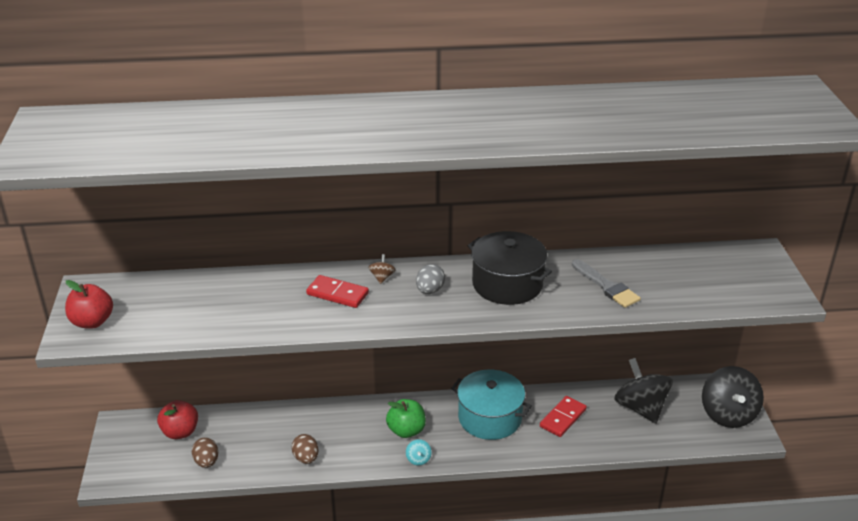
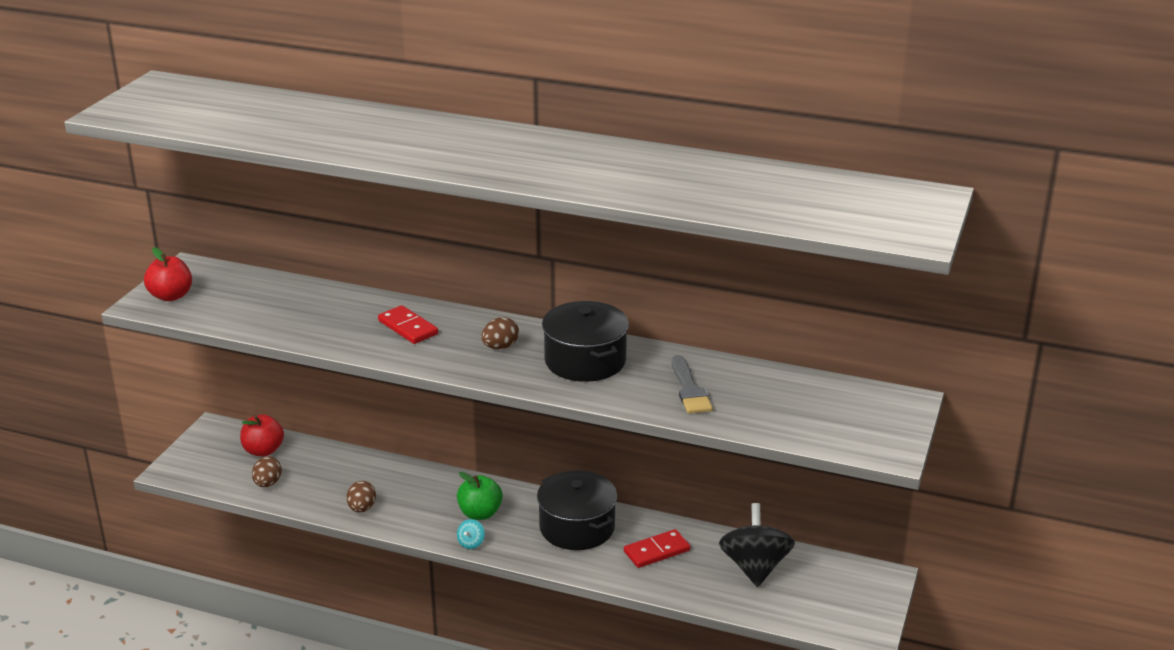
camera: 25 degrees right, 5 degrees down
brown spinning top [369,254,396,284] -> none
grey egg [416,264,445,294] -> brown egg [481,317,519,349]
turquoise pot [451,370,532,440] -> black pot [537,471,617,550]
black spinning top [702,366,764,428] -> none

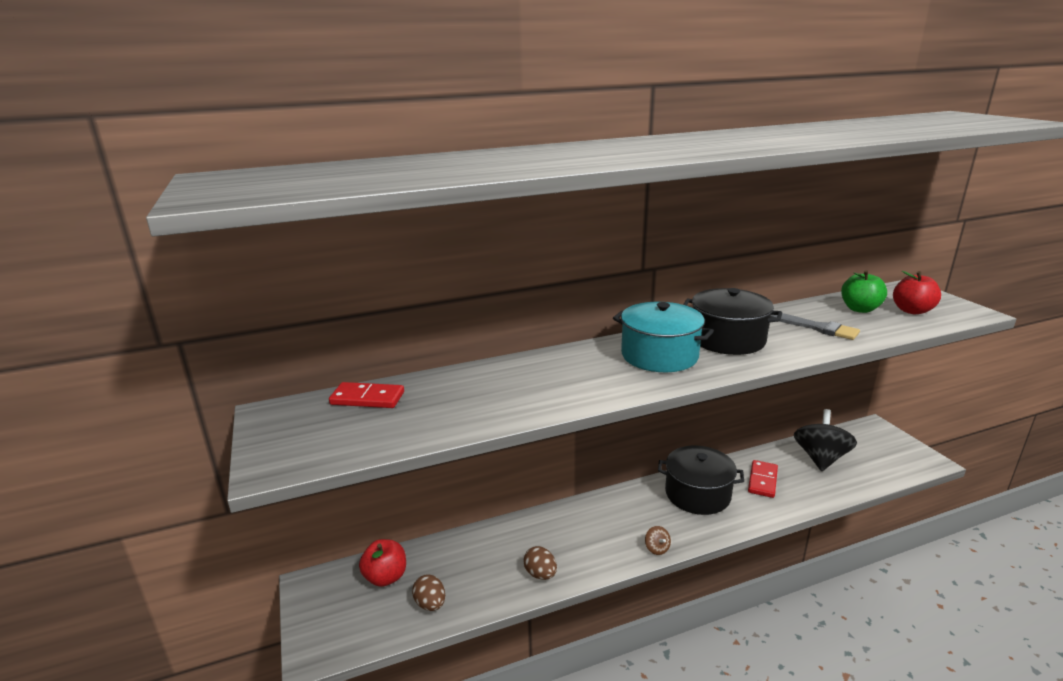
camera: 40 degrees left, 5 degrees down
red apple [144,247,192,301] -> red apple moved to [893,271,941,314]
red domino [378,305,438,344] -> red domino moved to [329,382,404,408]
green apple [457,472,503,520] -> green apple moved to [841,270,887,313]
turquoise spinning top [457,519,485,549] -> brown spinning top [645,526,671,555]
brown egg [481,317,519,349] -> turquoise pot [613,302,714,372]
black spinning top [719,503,795,587] -> black spinning top turned 60 degrees clockwise [794,409,857,471]

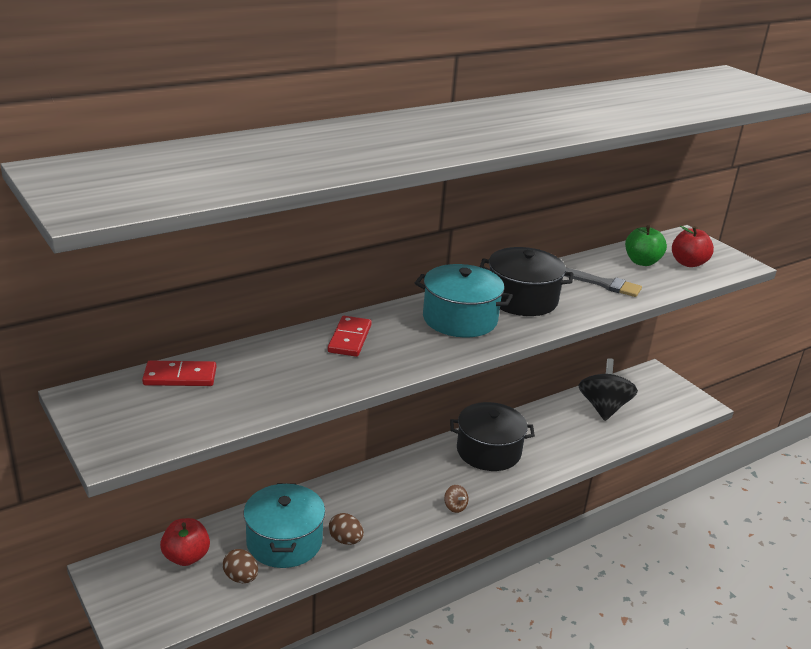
camera: 15 degrees left, 5 degrees up
red domino [748,460,778,498] -> red domino moved to [328,316,372,357]
none -> turquoise pot [244,483,325,568]

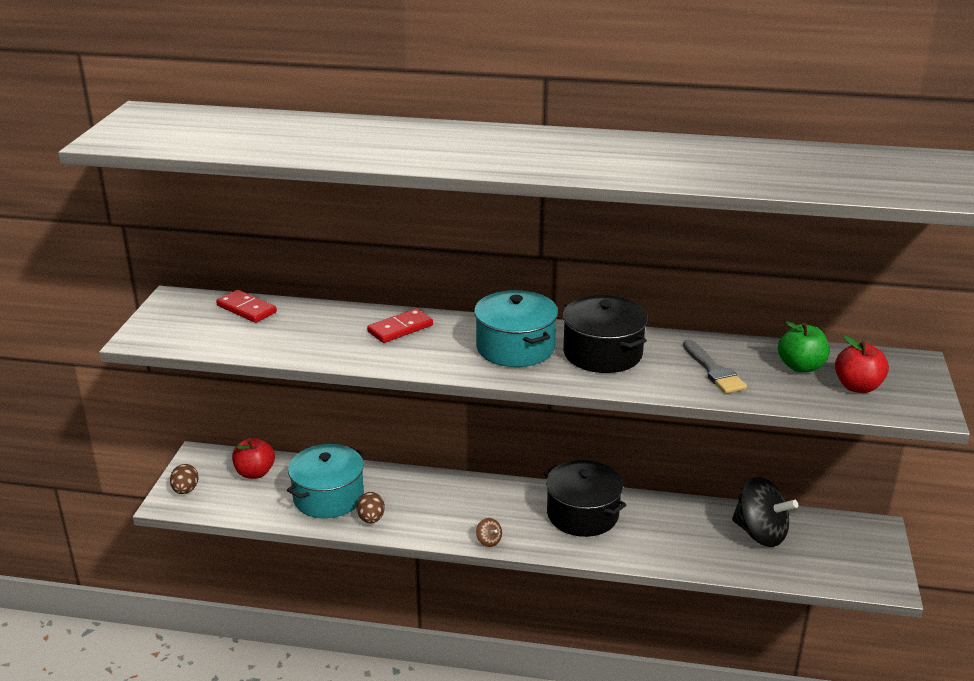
camera: 45 degrees right, 0 degrees up
brown egg [222,549,258,583] -> brown egg moved to [170,464,199,494]
brown spinning top [444,485,468,513] -> brown spinning top turned 45 degrees counterclockwise [476,518,502,547]
black spinning top [579,358,638,421] -> black spinning top turned 75 degrees clockwise [732,477,798,547]

